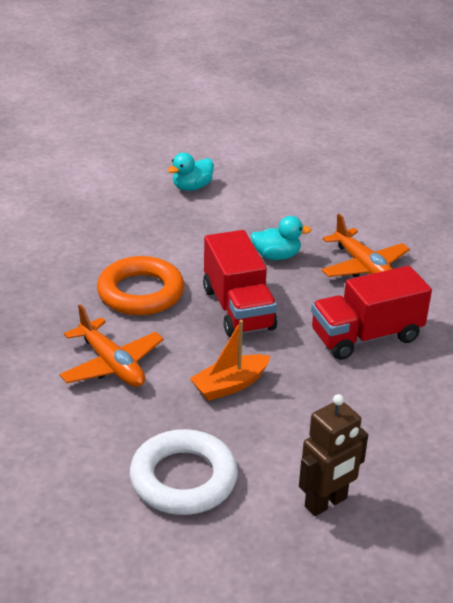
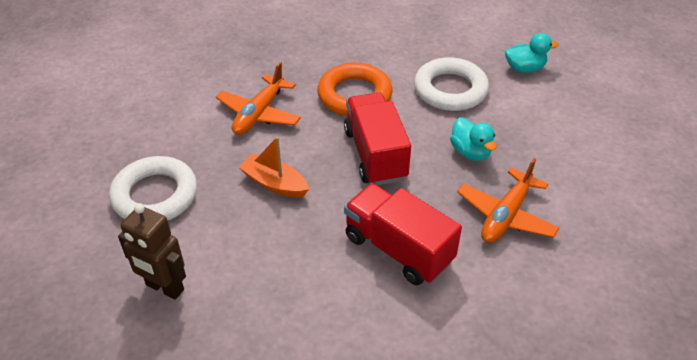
camera: 65 degrees right, 10 degrees up
turquoise duck [168,153,214,191] -> turquoise duck turned 150 degrees clockwise [505,33,558,73]
red truck [203,230,277,337] -> red truck turned 120 degrees clockwise [344,92,411,185]
none -> white ring [414,57,489,111]

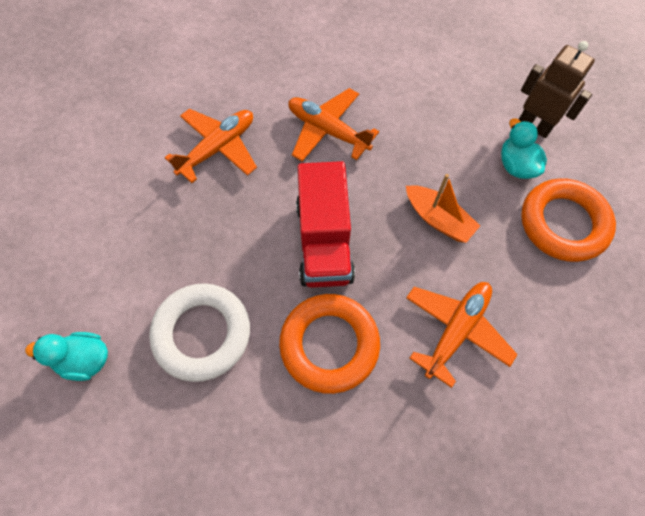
camera: 170 degrees left, 20 degrees up
white ring [109,156,197,220] -> orange ring [521,178,616,262]
red truck [344,183,462,285] -> orange plane [288,88,379,162]
turquoise duck [450,117,496,161] -> turquoise duck moved to [501,119,547,179]

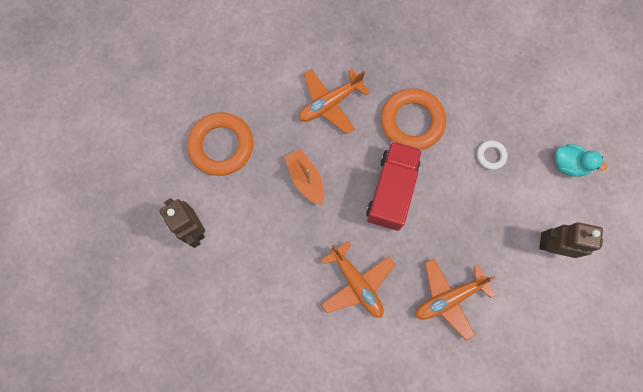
camera: 160 degrees left, 10 degrees up
white ring [149,284,250,382] -> white ring [477,140,508,170], size x0.46
turquoise duck [501,119,547,179] -> none
none -> brown robot [539,222,603,258]

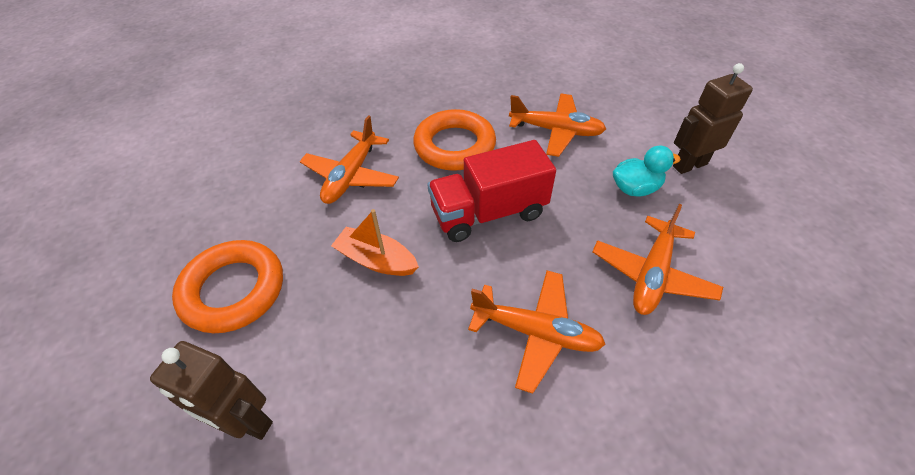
camera: 35 degrees left, 25 degrees down
red truck [366,141,422,231] -> red truck turned 90 degrees counterclockwise [428,140,556,242]
white ring [477,140,508,170] -> orange plane [509,94,606,157]
turquoise duck [555,144,607,177] -> turquoise duck moved to [613,146,681,196]

